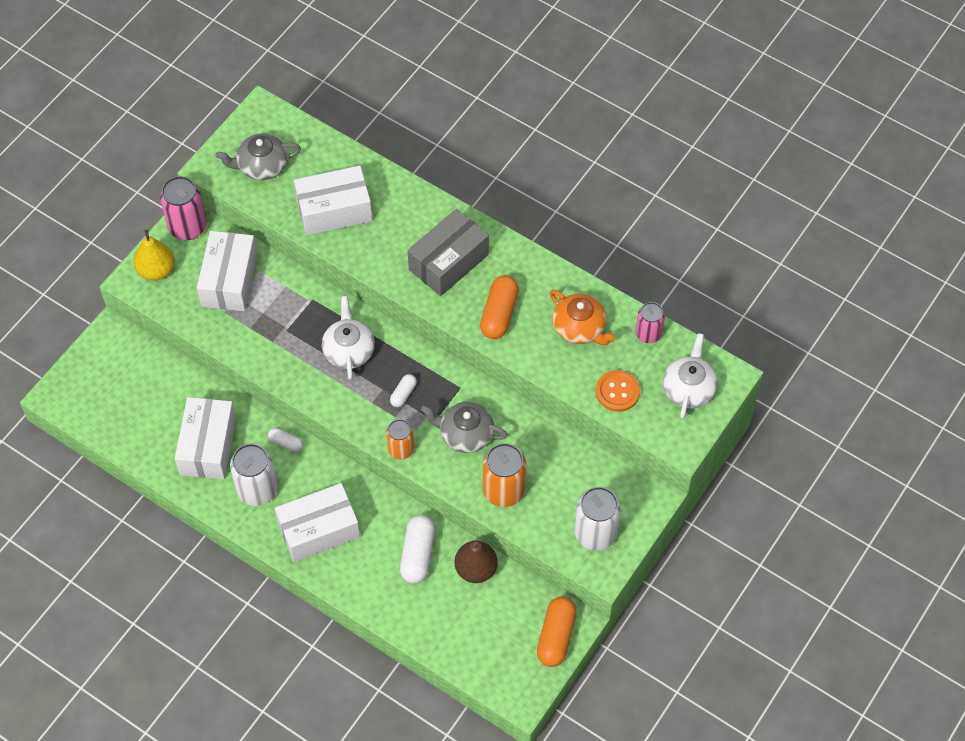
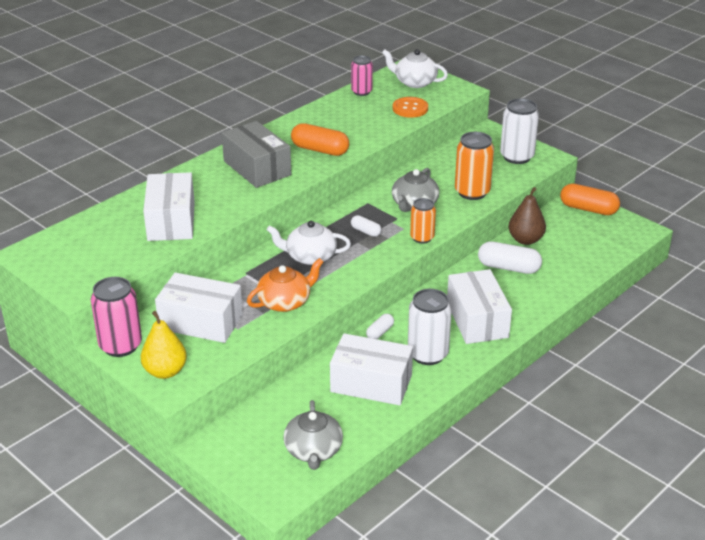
camera: 80 degrees left, 25 degrees down
grey teapot [215,133,301,180] -> grey teapot moved to [283,400,343,470]
orange teapot [550,290,616,345] -> orange teapot moved to [247,258,323,312]

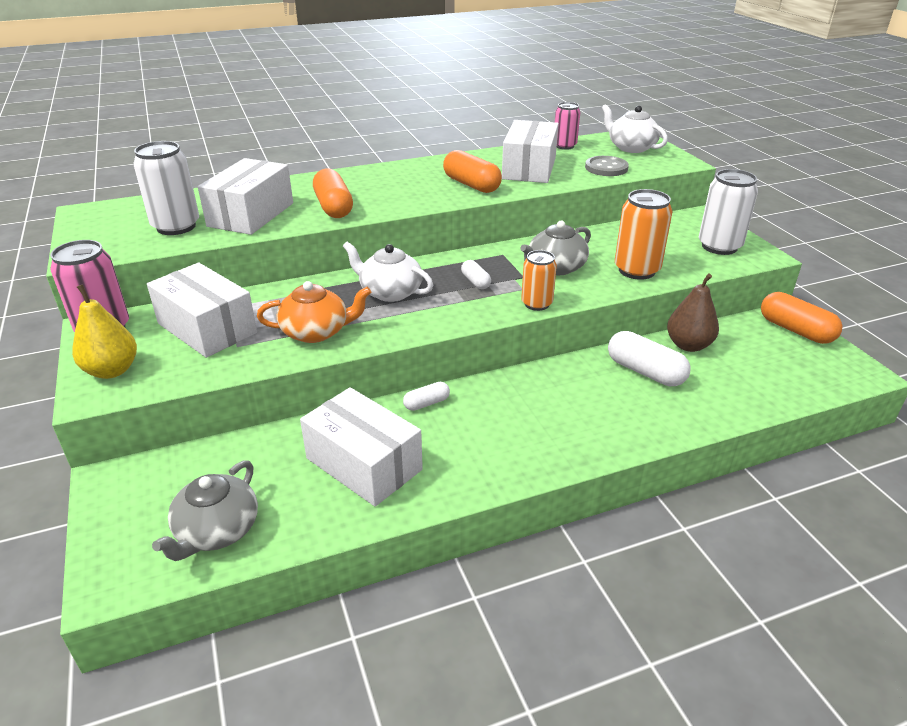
camera: 25 degrees right, 0 degrees up
grey box [222,121,291,188] -> none
orange button [393,97,428,118] -> grey button [585,156,629,176]
white can [408,289,452,365] -> white can moved to [133,141,199,235]
white box [447,269,512,344] -> white box moved to [502,120,559,183]
none -> orange capsule [313,169,353,218]

